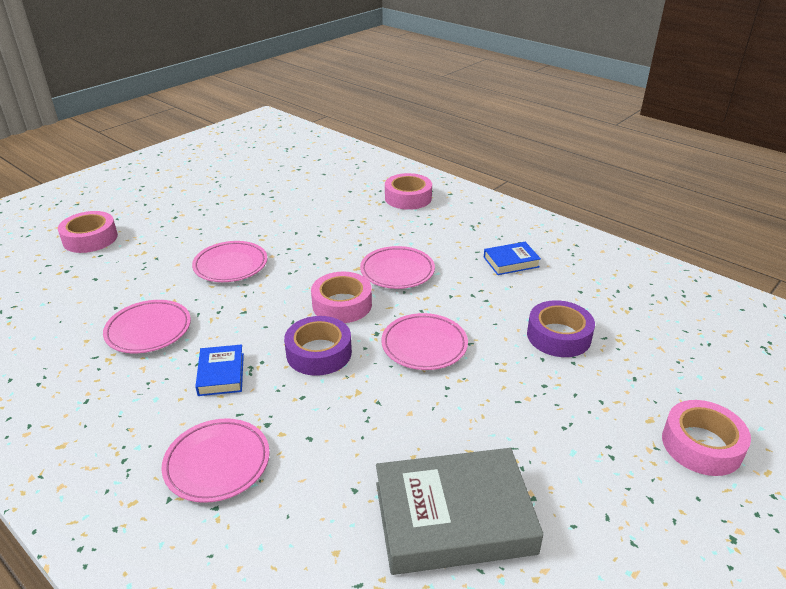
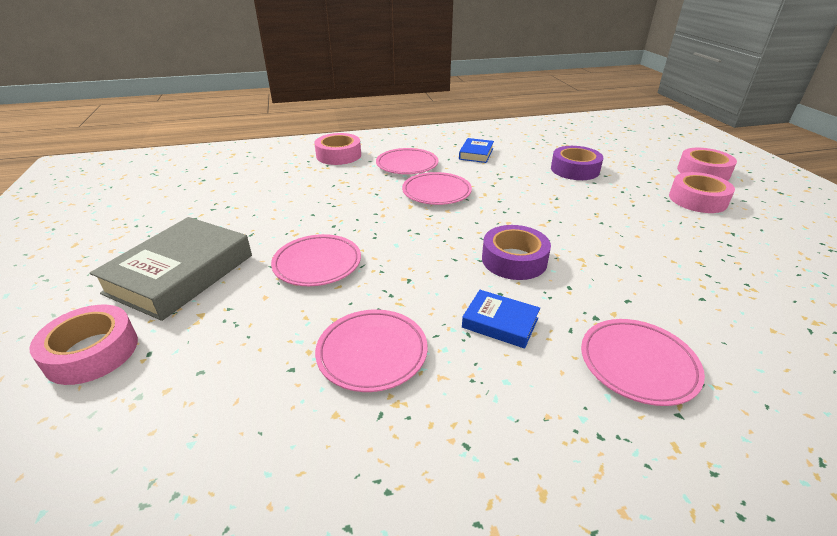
camera: 55 degrees left, 0 degrees up
pink tape [311,272,372,323] -> pink tape moved to [669,172,735,213]
grey book [376,448,544,575] -> grey book moved to [90,217,252,321]
pink plate [381,313,468,370] -> pink plate moved to [376,148,439,174]

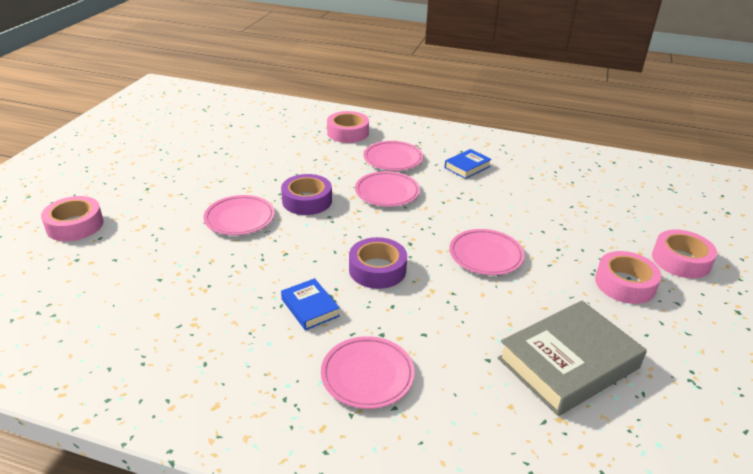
camera: 30 degrees right, 0 degrees up
grey book [90,217,252,321] -> grey book moved to [498,300,647,416]
pink plate [315,310,428,392] -> pink plate moved to [449,229,525,275]
purple tape [551,146,603,180] -> purple tape moved to [281,174,332,215]

